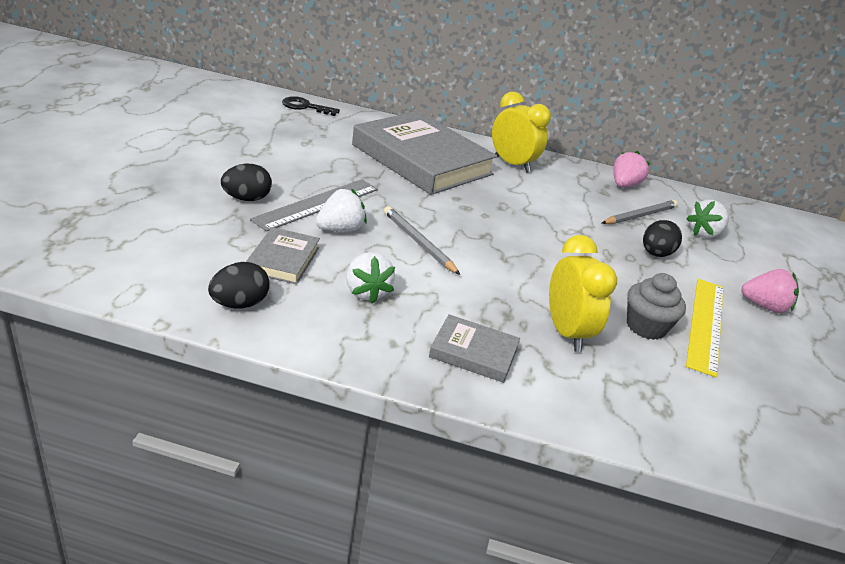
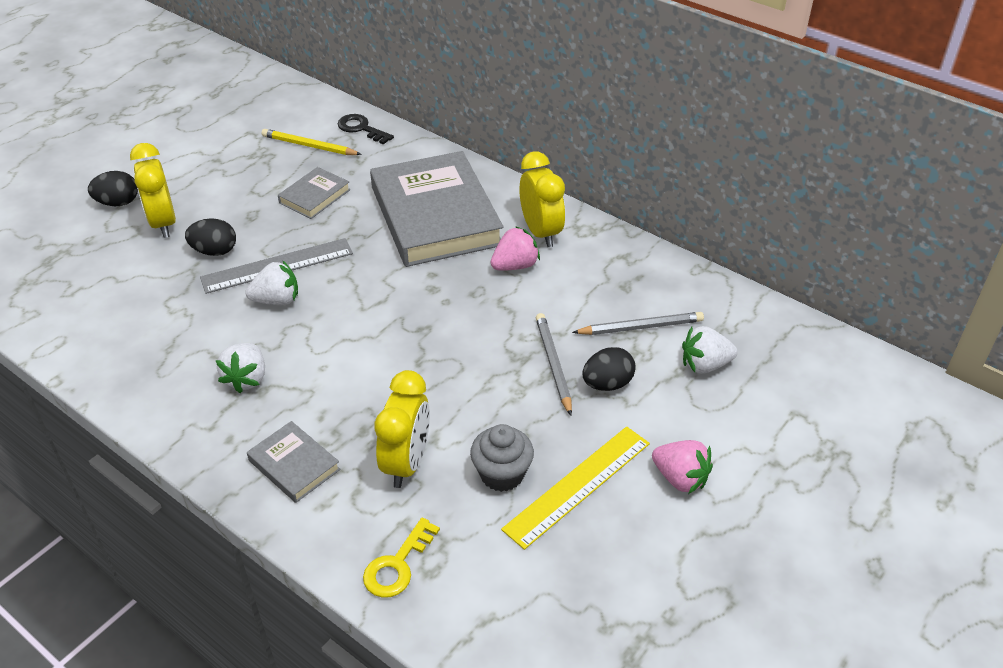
camera: 30 degrees right, 10 degrees up
black egg [208,262,270,309] -> black egg moved to [88,171,138,206]
grey book [246,227,320,284] -> grey book moved to [278,167,351,219]
grey pencil [384,206,460,275] -> grey pencil moved to [536,313,572,416]
pink strawberry [614,151,650,187] -> pink strawberry moved to [491,226,540,270]
none -> yellow clock [130,143,176,238]
none -> yellow pencil [261,129,362,155]
none -> yellow key [363,518,440,598]

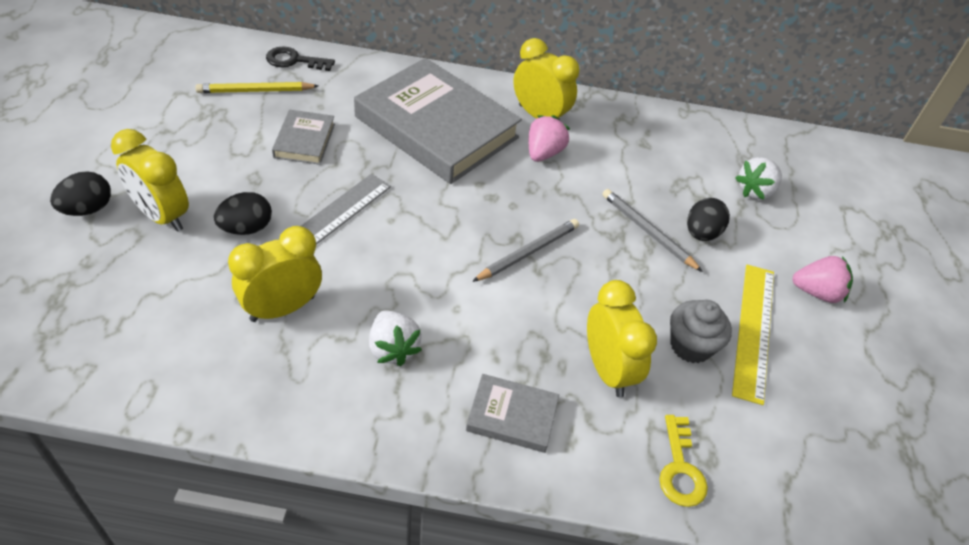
camera: 35 degrees left, 5 degrees up
white strawberry [245,260,298,305] -> none
grey pencil [572,312,704,335] -> grey pencil moved to [472,219,579,282]
none -> yellow clock [228,226,322,322]

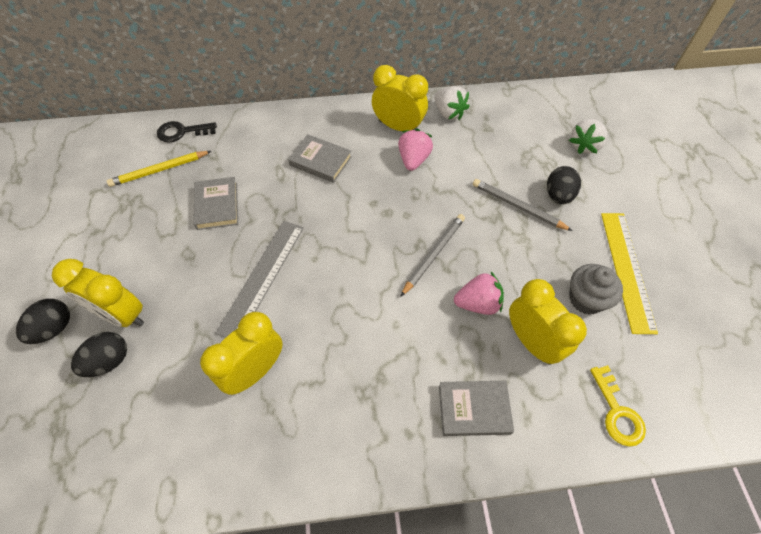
camera: 10 degrees left, 10 degrees up
black egg [214,192,272,235] -> black egg moved to [71,332,127,377]
grey book [354,58,522,184] -> grey book [288,134,352,183], size x0.45
white strawberry [369,310,422,366] -> white strawberry moved to [434,86,470,120]
pink strawberry [792,256,853,303] -> pink strawberry moved to [454,272,504,315]

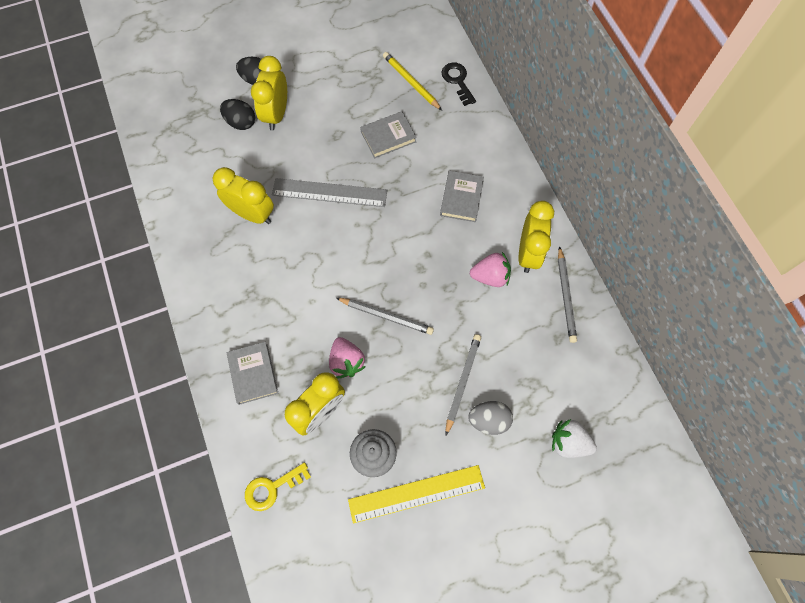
camera: 75 degrees right, 10 degrees up
white strawberry [434,86,470,120] -> grey pencil [558,246,577,343]
black egg [547,166,581,204] -> grey egg [468,401,513,435]

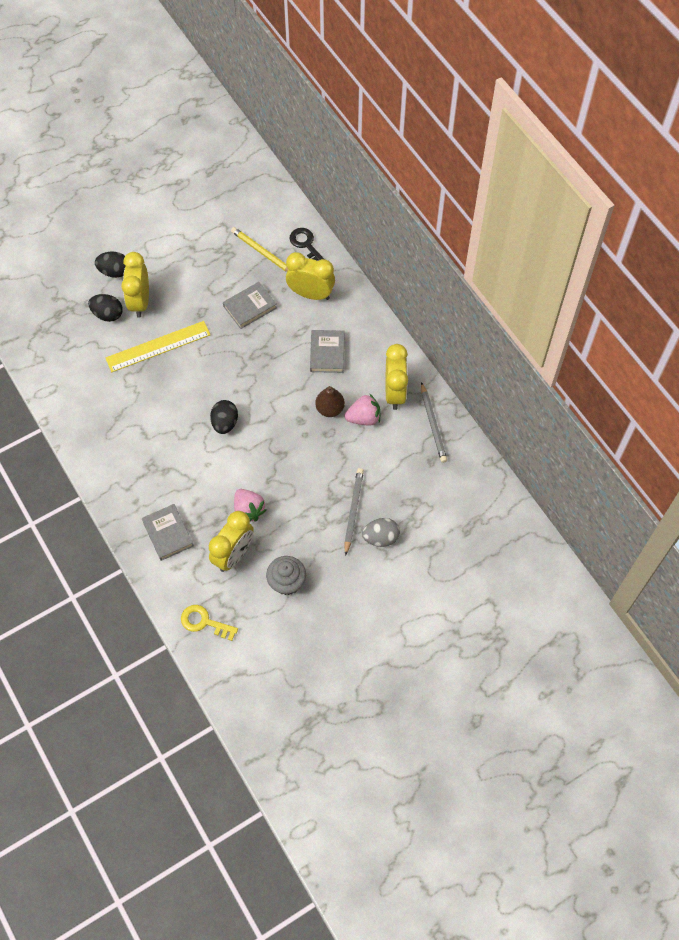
camera: 10 degrees left, 5 degrees down
yellow clock [212,167,274,224] -> yellow clock moved to [286,252,335,300]
yellow key [245,462,311,511] -> yellow key turned 60 degrees clockwise [181,605,238,641]
grey ruler [272,178,387,207] -> none
grey pencil [336,298,434,335] -> none
yellow ruler [348,465,485,523] -> yellow ruler moved to [106,321,211,372]
white strawberry [552,419,597,458] -> none
none -> black egg [210,400,238,434]
none -> brown pear [315,386,345,417]

